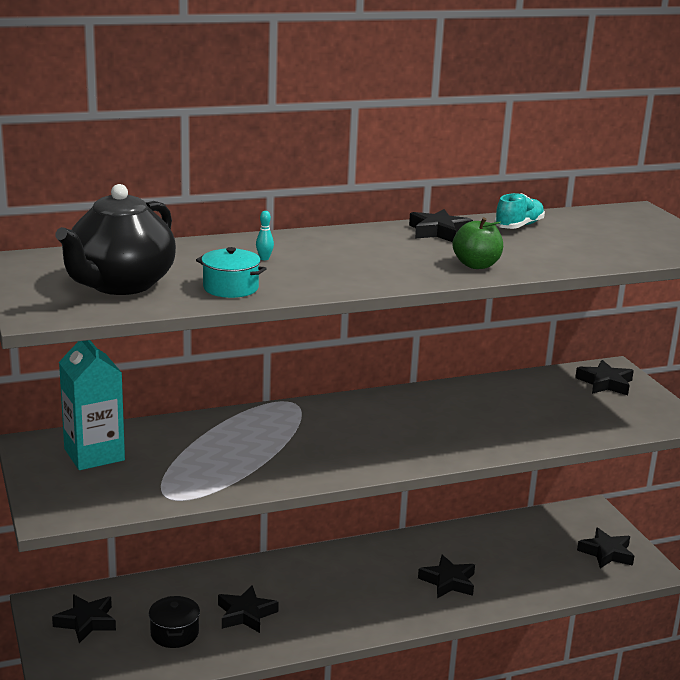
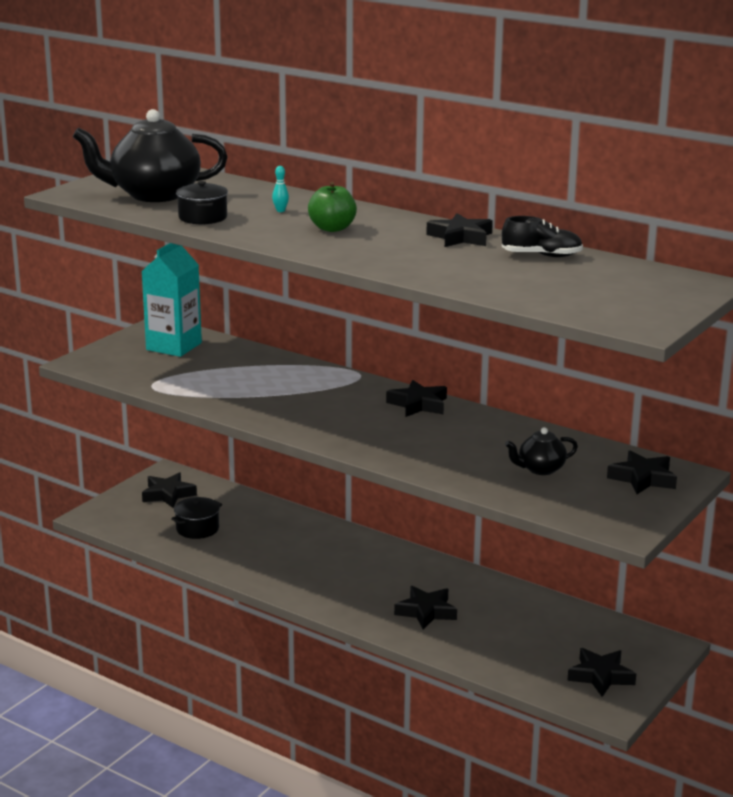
camera: 55 degrees right, 0 degrees up
turquoise pot [196,247,267,298] -> black pot [176,181,228,224]
black star [218,585,279,633] -> black star moved to [386,380,447,417]
green apple [453,217,503,269] -> green apple moved to [308,182,357,232]
turquoise shoe [494,193,545,229] -> black shoe [502,216,583,257]
none -> black teapot [505,427,578,475]

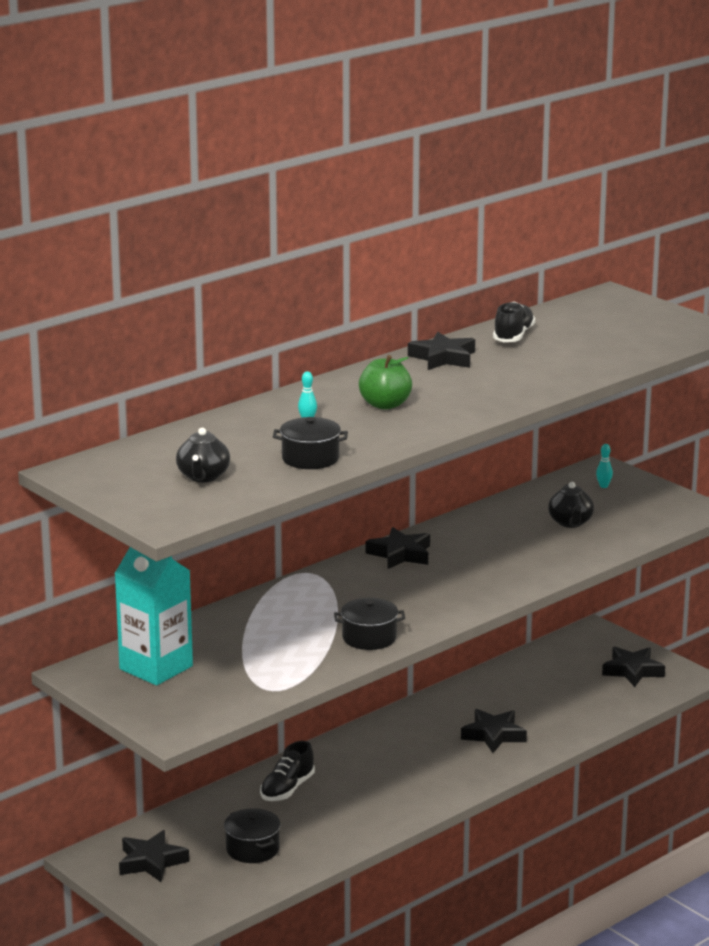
camera: 75 degrees left, 0 degrees up
black teapot [73,109,228,202] -> black teapot [176,428,230,482], size x0.48
black star [607,451,677,494] -> turquoise bowling pin [596,444,613,488]
none -> black shoe [260,741,315,801]
none -> black pot [334,598,405,650]

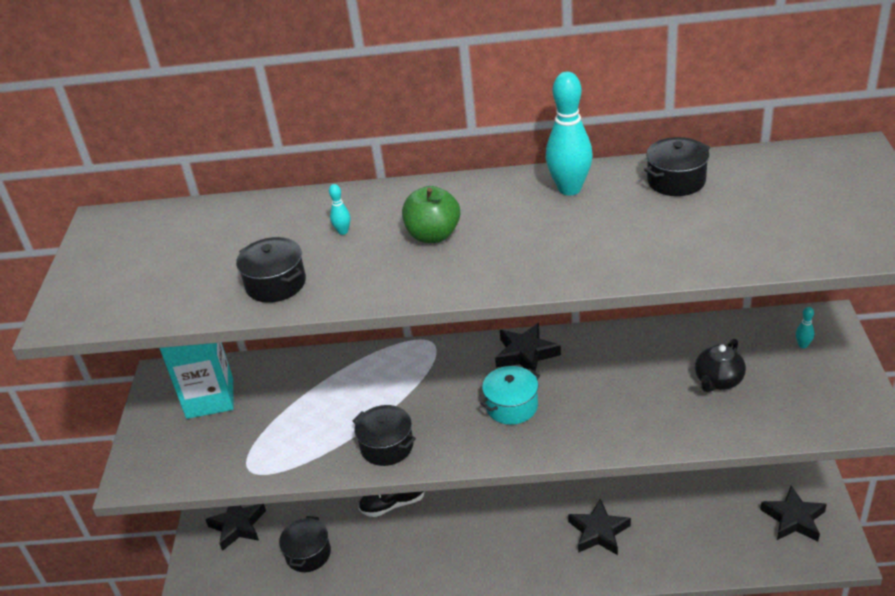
camera: 45 degrees right, 15 degrees up
black teapot [176,428,230,482] -> none
black star [408,332,475,370] -> turquoise bowling pin [546,72,593,196]
black shoe [493,301,535,342] -> black pot [644,137,710,196]
none -> turquoise pot [480,366,540,425]

